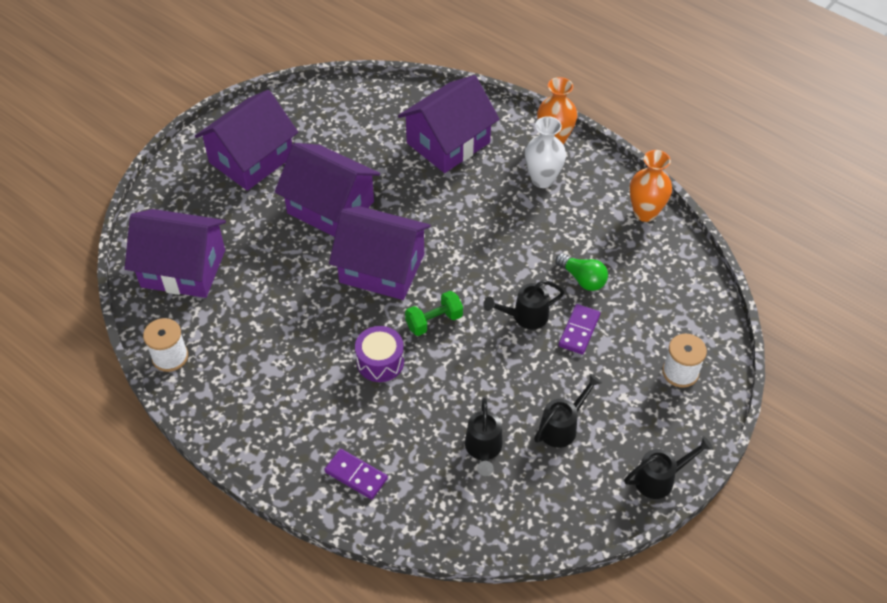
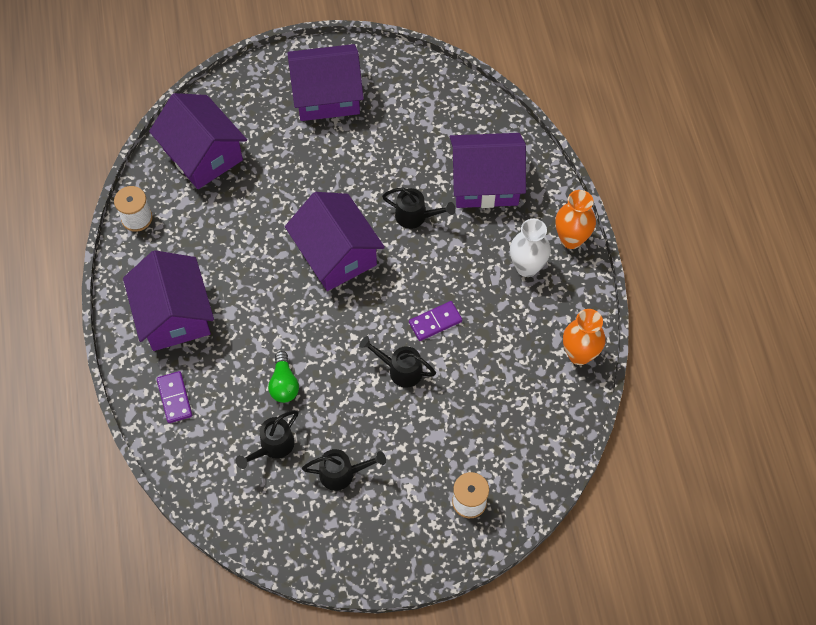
camera: 40 degrees right, 10 degrees up
purple house [275,143,380,237] -> purple house moved to [123,250,214,351]
purple drum [355,326,404,382] -> none
green dumbbell [405,291,463,336] -> none
green light bulb [556,253,608,291] -> green light bulb moved to [268,351,299,403]
purple domino [559,304,600,354] -> purple domino moved to [409,301,462,341]
black watering can [624,436,713,499] -> black watering can moved to [382,188,456,229]

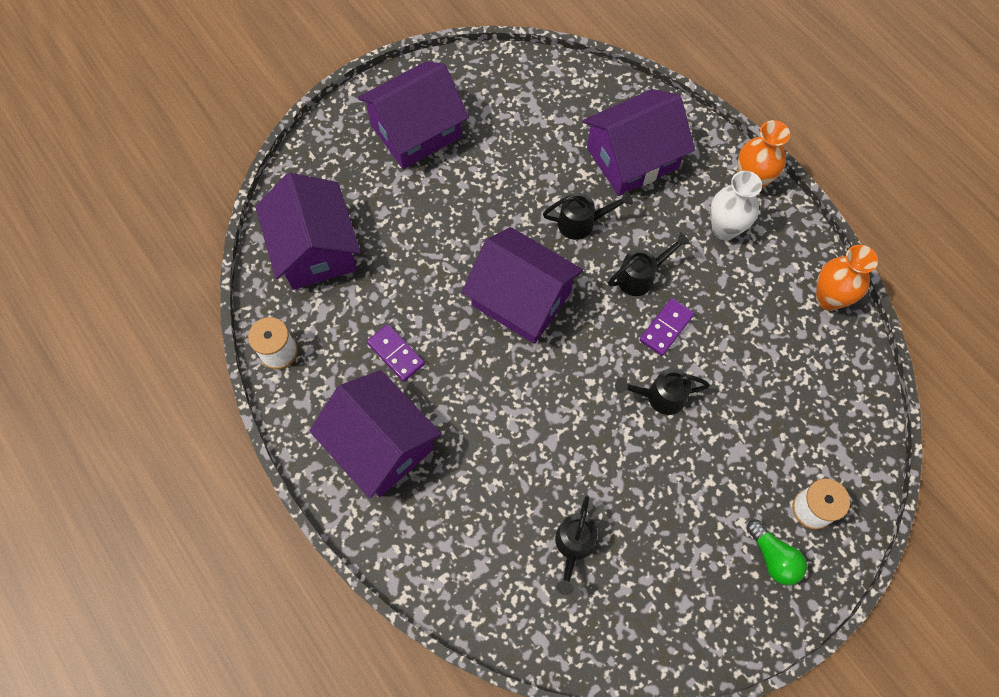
camera: 25 degrees left, 5 degrees up
purple house [149,93,247,189] -> purple house turned 45 degrees clockwise [255,173,361,290]
purple domino [157,371,192,423] -> purple domino moved to [367,324,425,382]
green light bulb [268,351,299,403] -> green light bulb moved to [747,520,807,585]
black watering can [302,449,386,491] -> black watering can moved to [608,232,690,296]

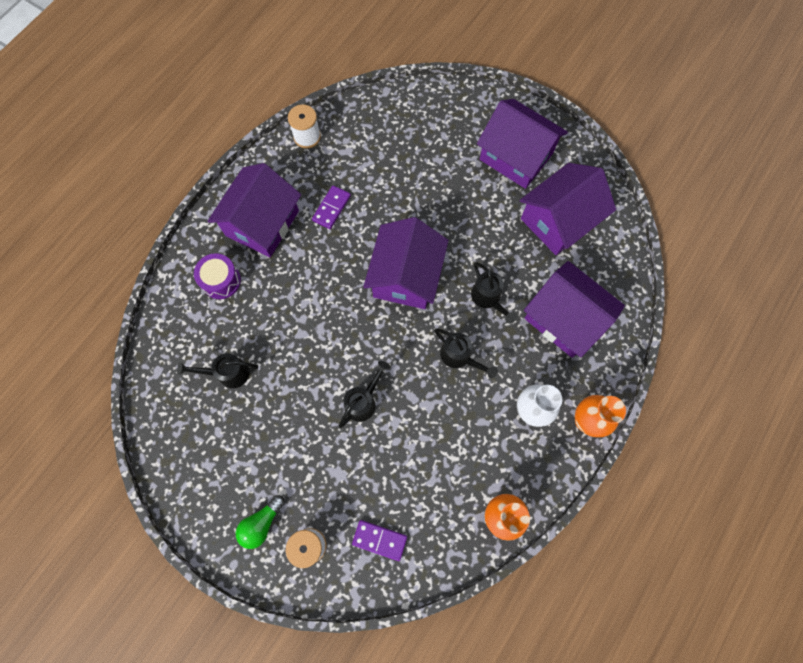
camera: 70 degrees right, 5 degrees up
purple house [255,173,361,290] -> purple house moved to [520,163,616,255]
black watering can [615,368,710,415] -> black watering can turned 60 degrees clockwise [339,361,390,428]
purple domino [640,298,694,356] -> purple domino moved to [352,520,407,561]
none -> purple drum [194,253,241,299]

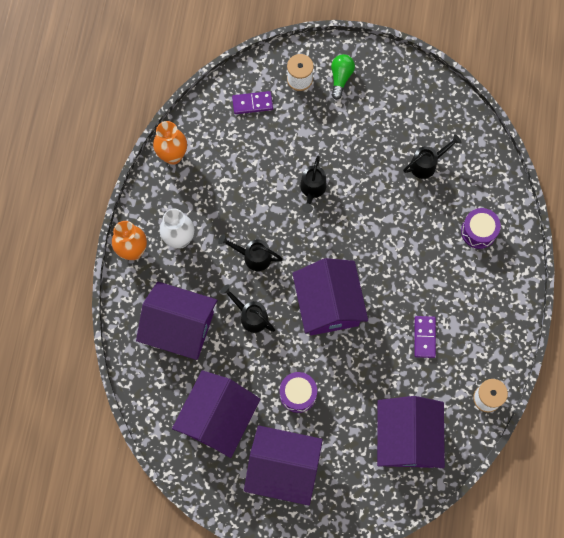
camera: 155 degrees right, 0 degrees up
purple house [208,163,301,257] -> purple house moved to [377,396,445,468]
none -> purple drum [280,372,317,413]

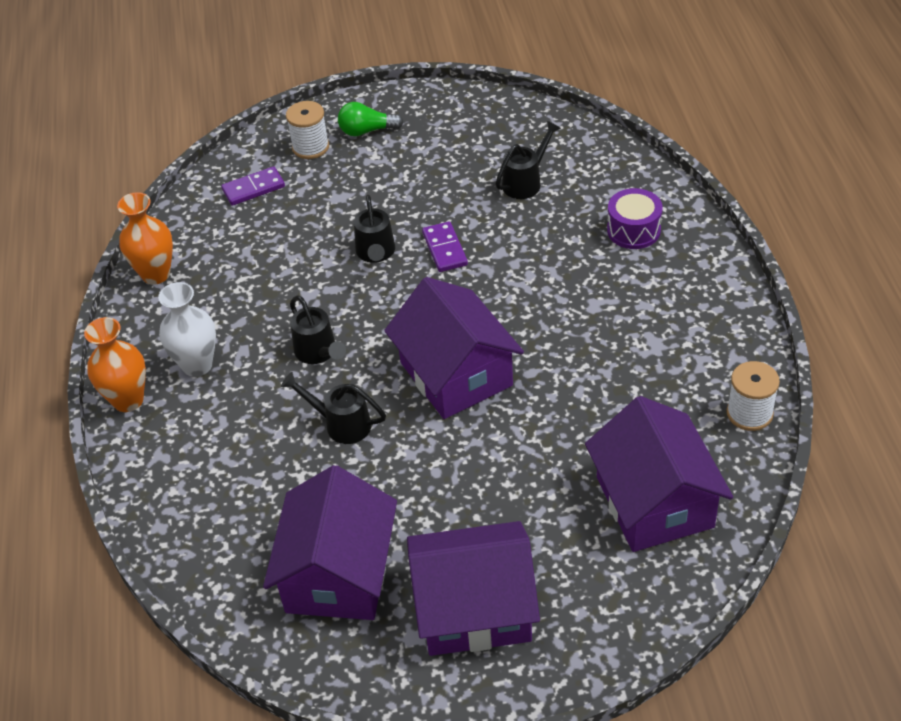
camera: 15 degrees left, 25 degrees down
purple house [136,282,217,360] -> none
black watering can [218,234,283,271] -> black watering can turned 120 degrees counterclockwise [290,295,346,364]
purple drum [280,372,317,413] -> none
green light bulb [331,54,355,100] -> green light bulb turned 90 degrees counterclockwise [338,102,404,136]
purple domino [414,316,436,358] -> purple domino moved to [422,221,468,272]

